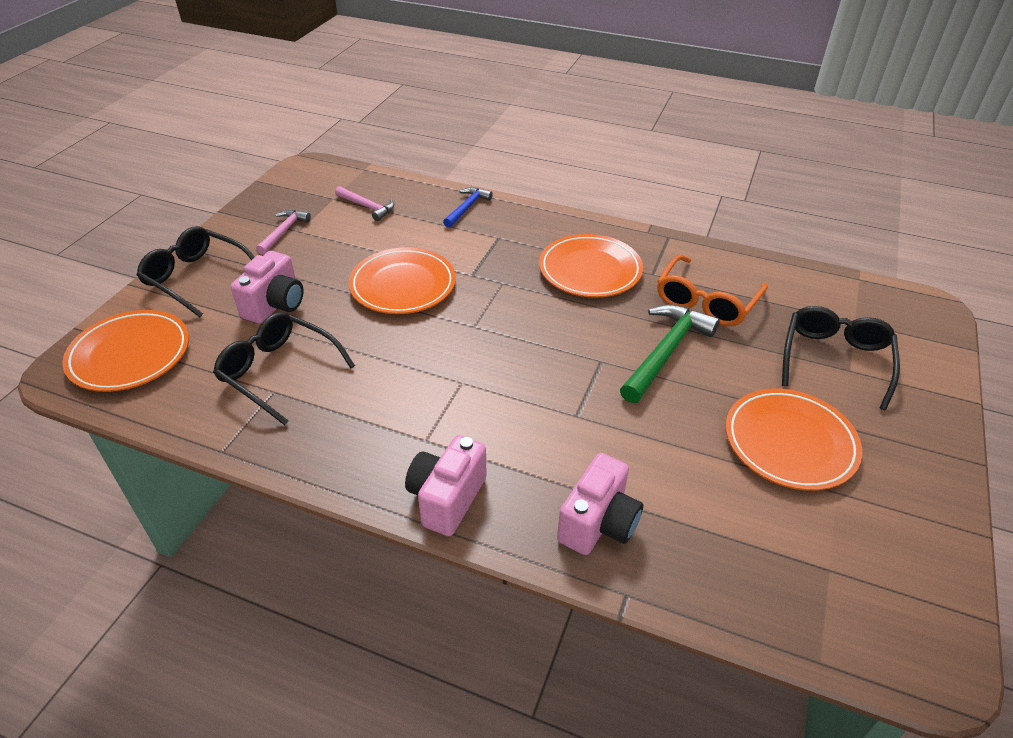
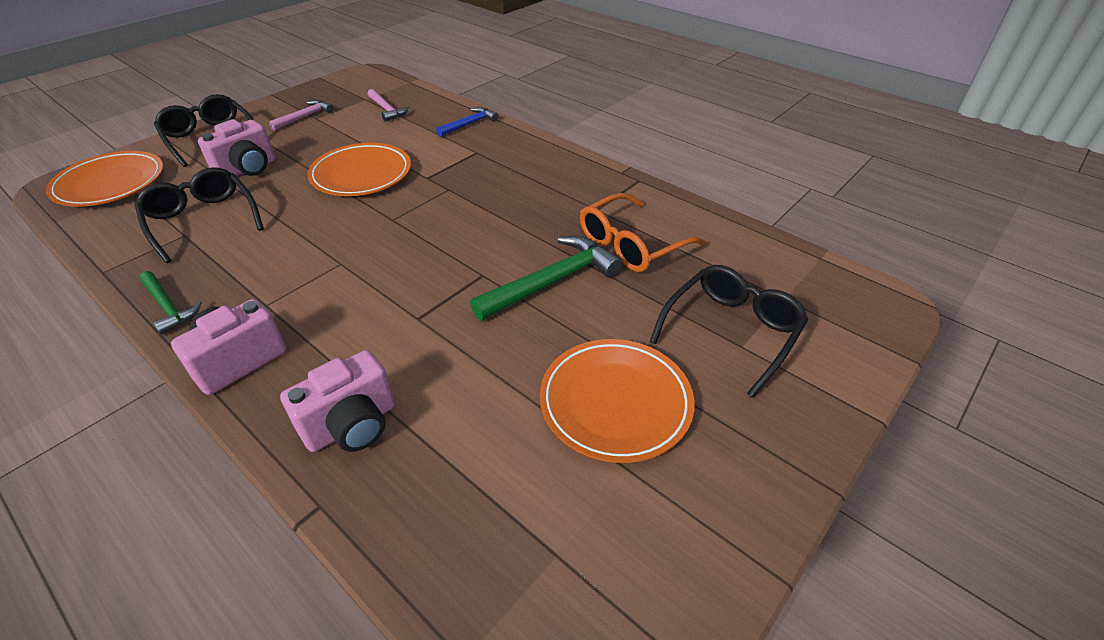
camera: 20 degrees right, 0 degrees up
orange plate [539,234,643,298] -> none
none -> green hammer [139,271,202,335]

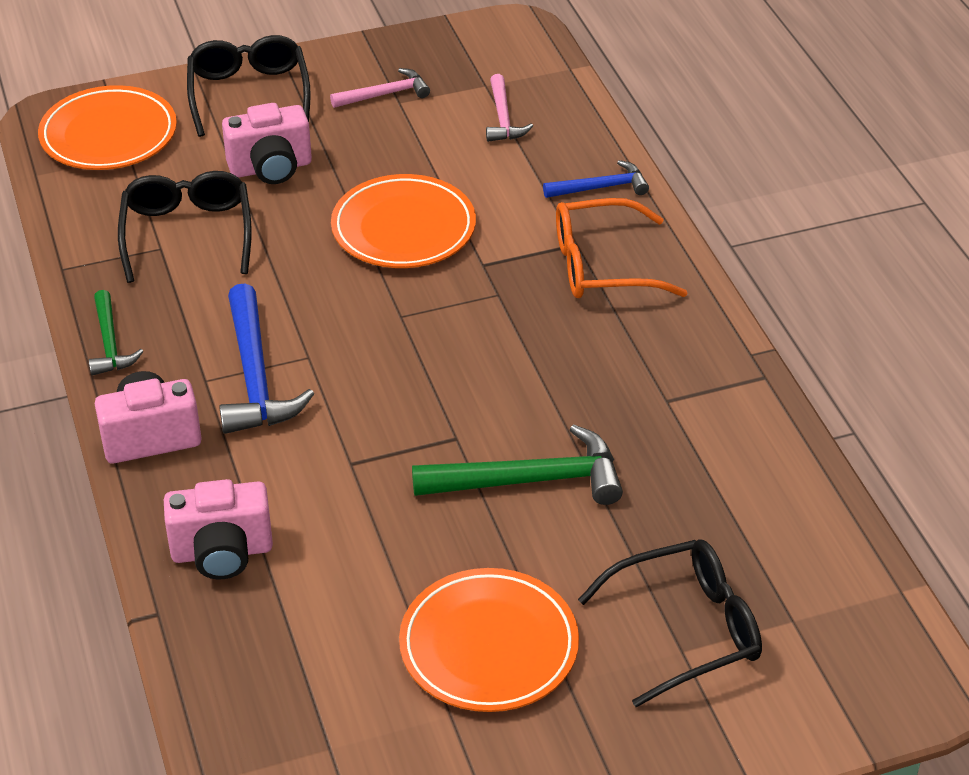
camera: 30 degrees right, 0 degrees up
orange glasses [580,193,706,272] -> orange glasses moved to [556,198,687,298]
none -> blue hammer [219,283,314,434]

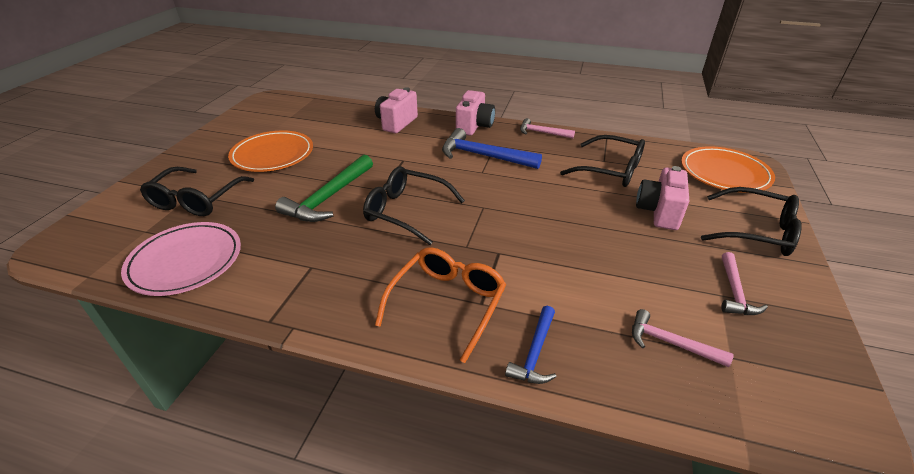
camera: 125 degrees right, 5 degrees down
green hammer [89,290,144,376] -> pink hammer [520,118,575,139]
orange plate [331,174,476,268] -> none
none -> pink plate [121,222,241,296]
none -> black glasses [363,166,465,245]

